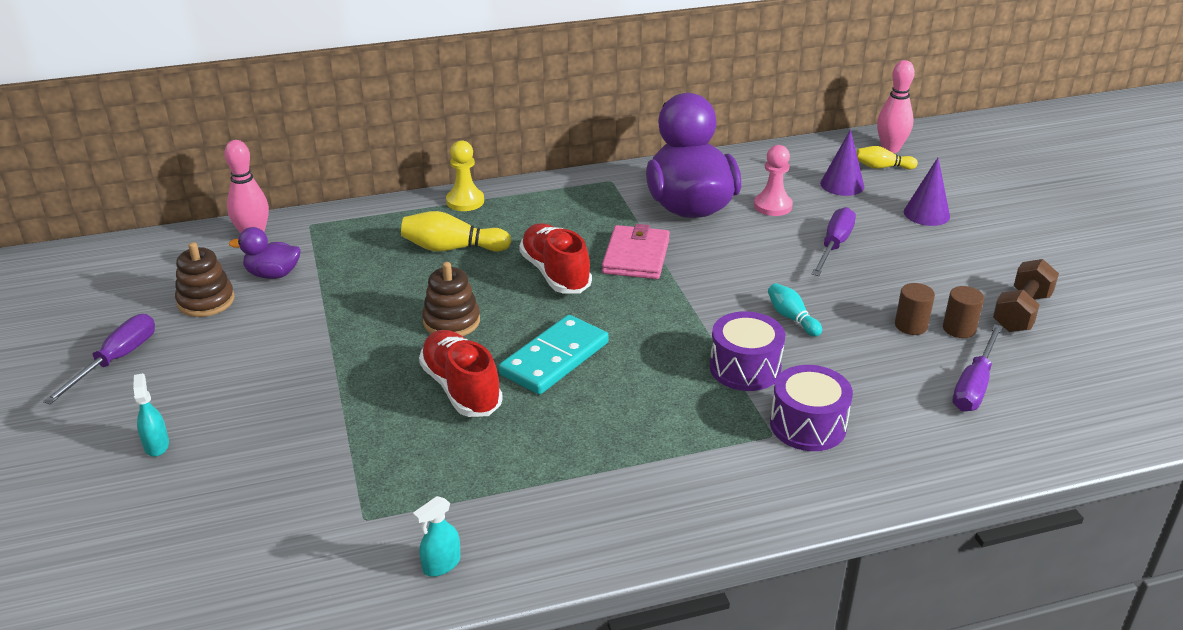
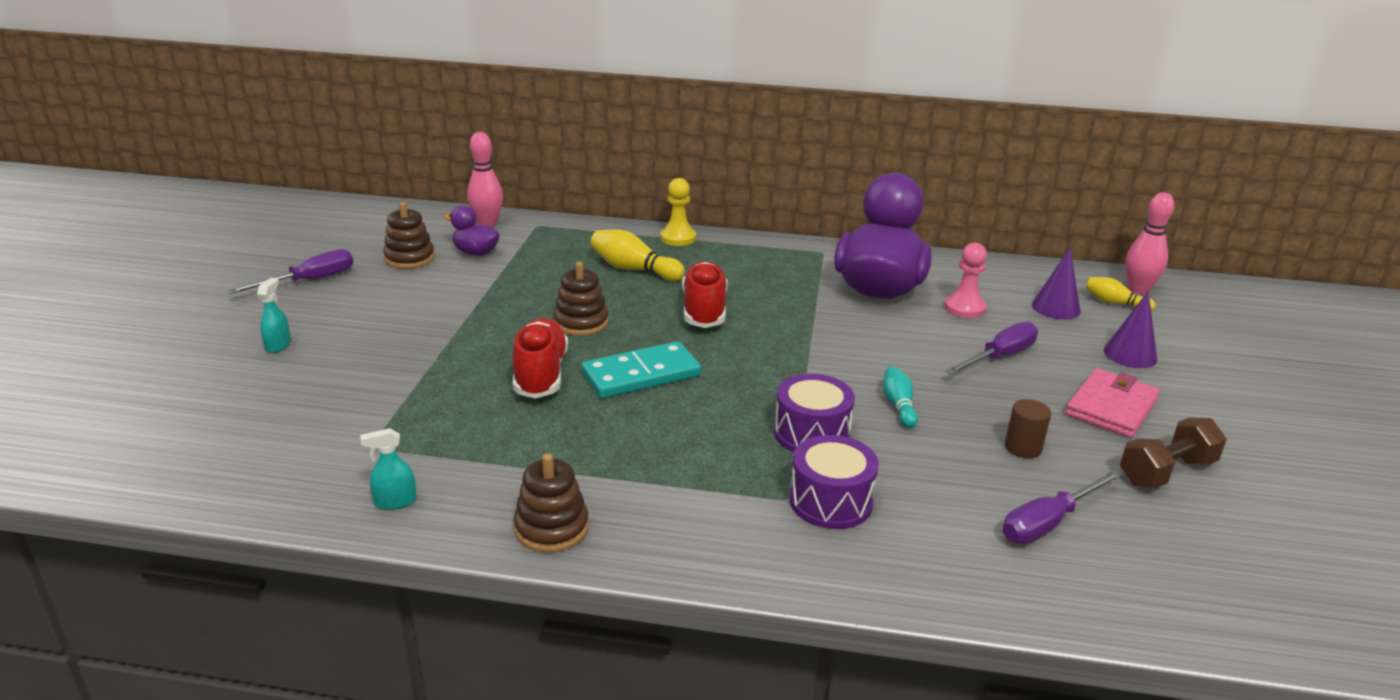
camera: 25 degrees right, 5 degrees down
pink wallet [602,224,670,279] -> pink wallet moved to [1065,368,1160,438]
brown cylinder [943,286,984,338] -> none
none -> brown stacking toy [514,453,589,552]

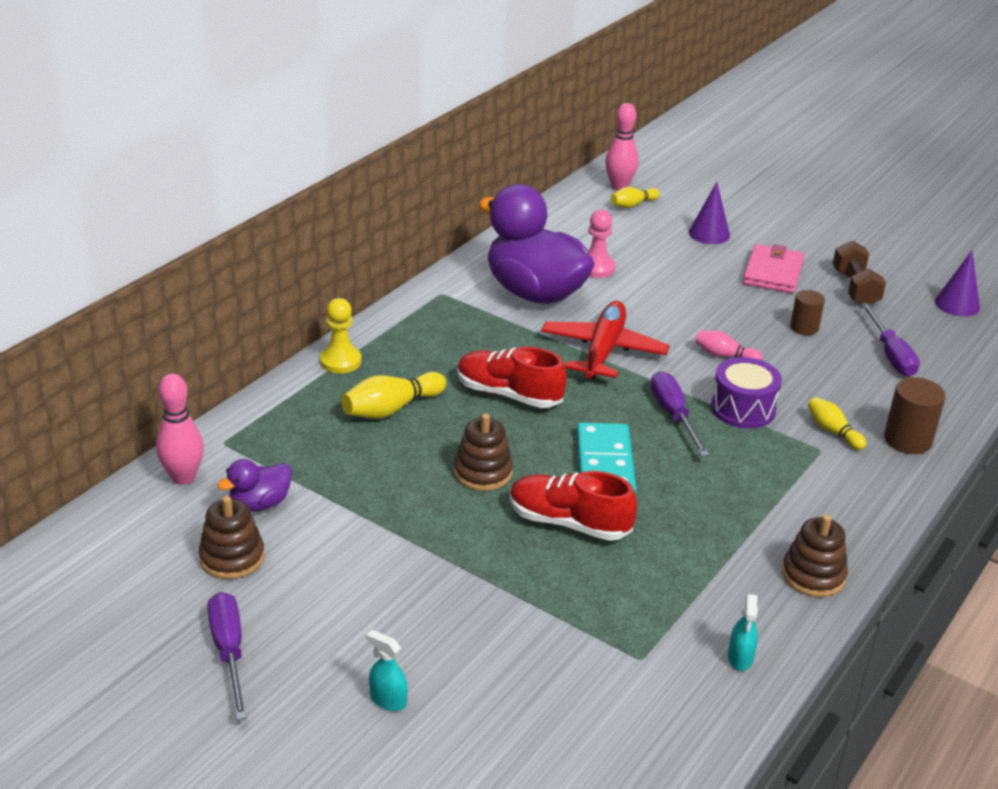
camera: 65 degrees left, 5 degrees up
purple drum [789,435,879,529] -> yellow bowling pin [808,397,866,450]
turquoise bowling pin [883,366,918,428] -> pink bowling pin [695,330,762,360]
purple screwdriver [946,321,1038,375] -> purple screwdriver moved to [651,371,709,456]
purple cone [1032,248,1081,319] -> purple cone moved to [935,251,980,317]
pink wallet [1065,368,1160,438] -> pink wallet turned 45 degrees clockwise [743,244,804,293]
none -> red plane [541,301,670,379]
none -> brown cylinder [884,377,946,454]

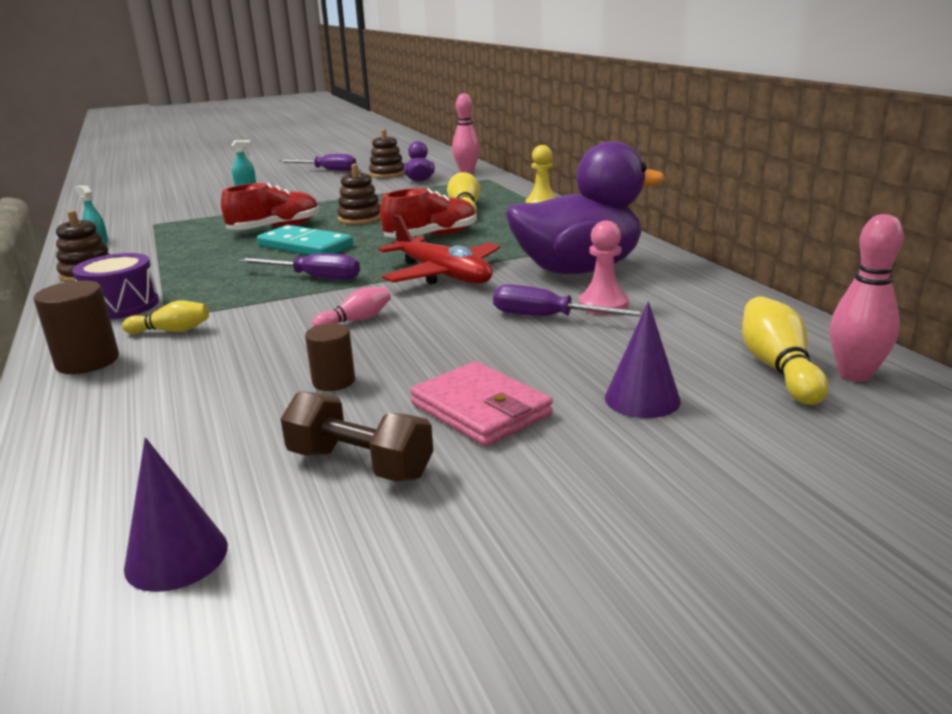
camera: 125 degrees right, 10 degrees down
yellow bowling pin [611,187,660,208] -> yellow bowling pin [742,296,828,405], size x1.59
purple drum [711,357,782,429] -> purple drum moved to [72,253,159,319]
purple screwdriver [861,303,920,376] -> purple screwdriver moved to [493,284,643,317]

